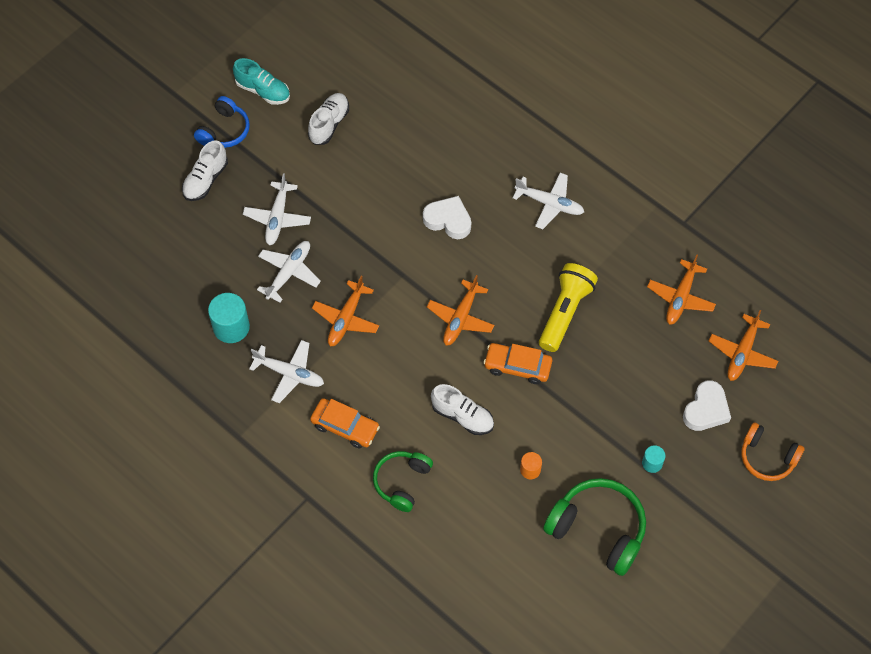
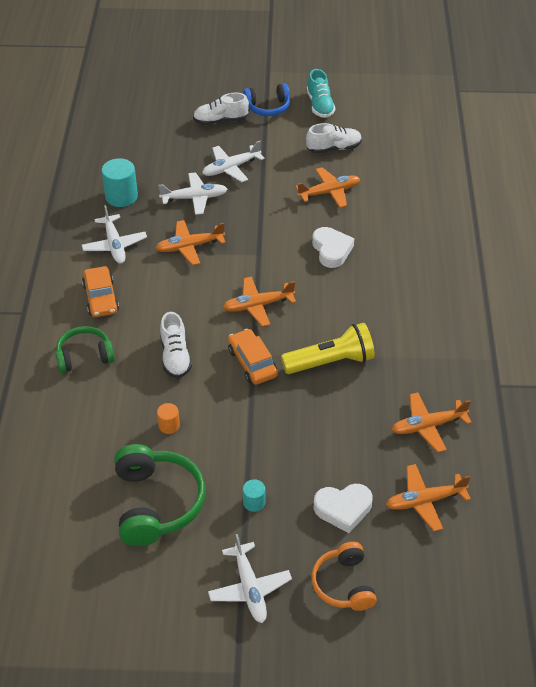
camera: 50 degrees right, 15 degrees down
white plane [513,173,584,229] -> white plane moved to [208,534,292,623]
none -> orange plane [295,167,360,208]

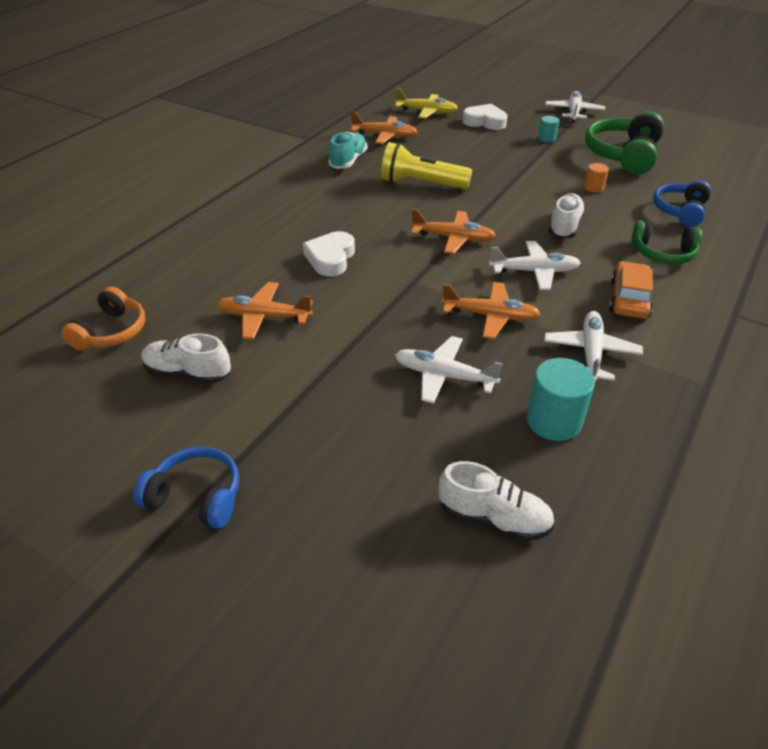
camera: 150 degrees left, 5 degrees down
white shoe [193,93,249,125] -> white shoe moved to [439,461,555,541]
white plane [202,141,265,182] -> white plane moved to [489,241,581,290]
orange car [228,329,278,385] -> none
turquoise shoe [307,69,335,118] -> turquoise shoe moved to [329,131,367,169]
orange headphones [311,542,377,611] -> orange headphones moved to [61,287,146,351]
orange plane [386,464,471,531] -> yellow plane [395,88,458,119]
none -> blue headphones [653,180,711,226]

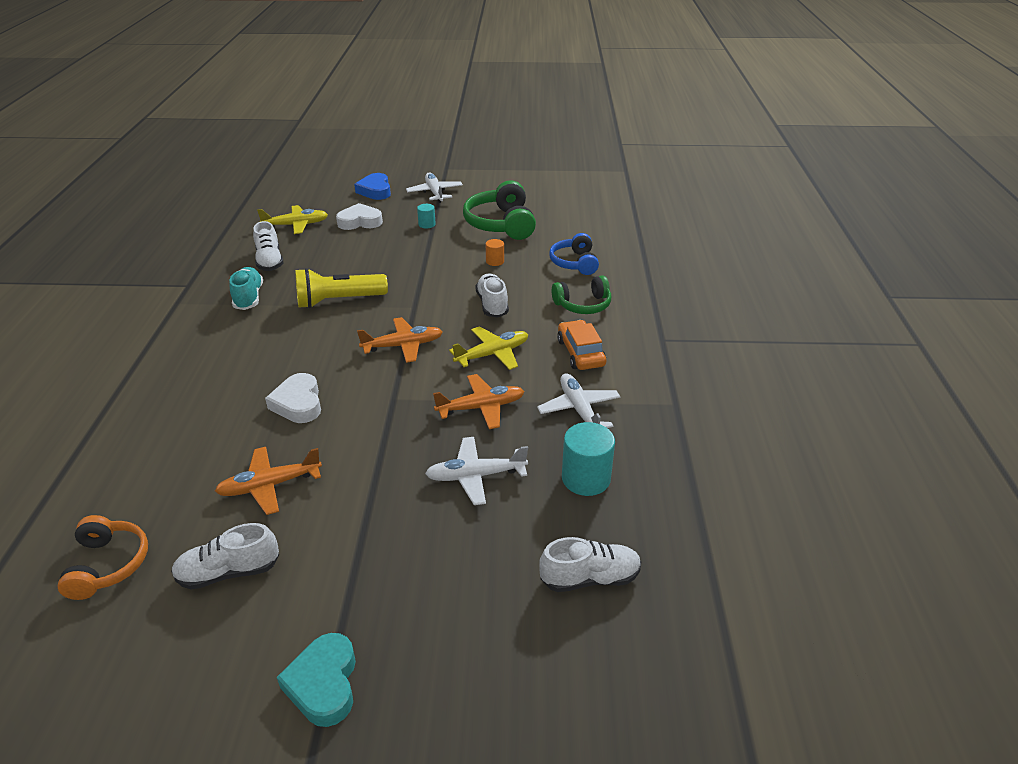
camera: 30 degrees left, 5 degrees down
blue headphones [133,446,239,529] -> turquoise heart [276,633,356,727]
orange plane [350,111,417,144] -> white shoe [253,221,283,271]
white plane [489,241,581,290] -> yellow plane [449,326,528,370]
none -> blue heart [354,173,391,200]

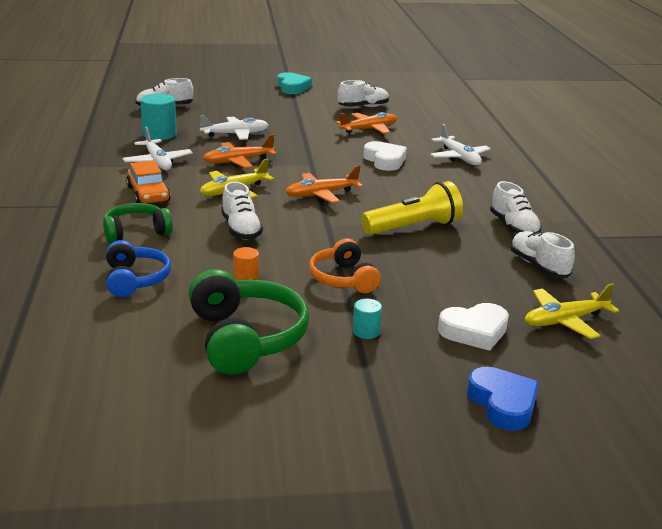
camera: 170 degrees right, 10 degrees down
orange headphones [57,515,148,600] -> orange headphones moved to [309,239,381,293]
turquoise shoe [230,267,263,310] -> white shoe [490,181,542,234]
white plane [406,172,463,203] -> white plane moved to [430,124,491,165]

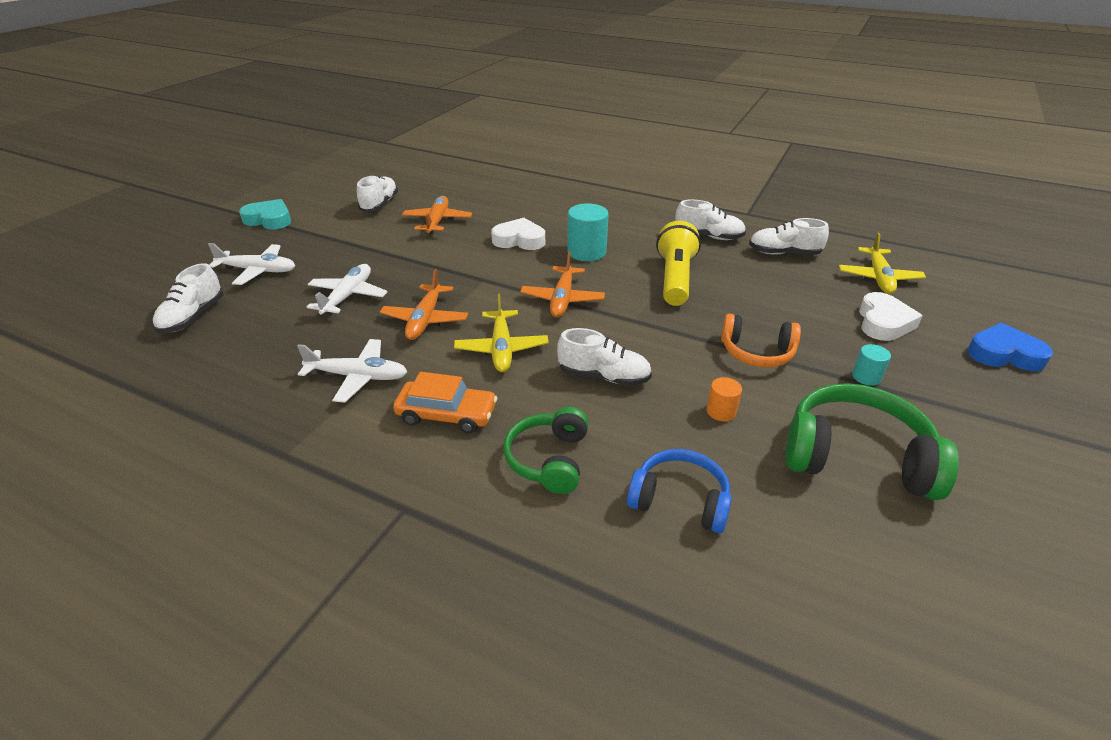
camera: 55 degrees left, 10 degrees up
turquoise cylinder [141,93,177,140] -> turquoise cylinder moved to [567,203,609,261]
white plane [430,124,491,165] -> white plane moved to [208,243,295,285]

